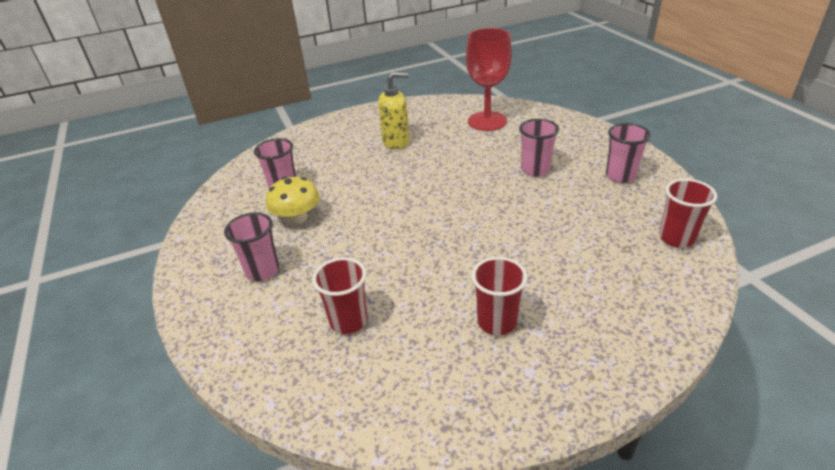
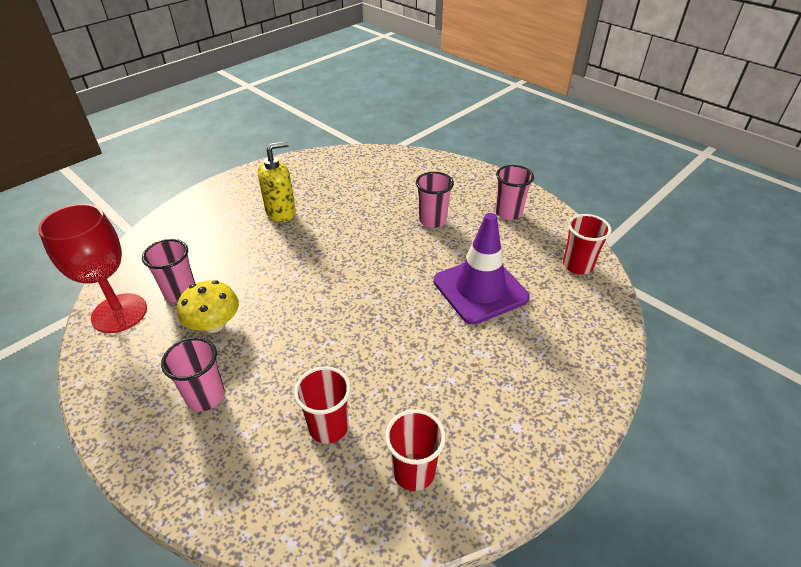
camera: 25 degrees left, 5 degrees up
red goblet [466,28,512,131] -> red goblet moved to [38,204,147,333]
red cup [471,257,528,335] -> red cup moved to [385,409,446,491]
none -> purple traffic cone [434,213,530,324]

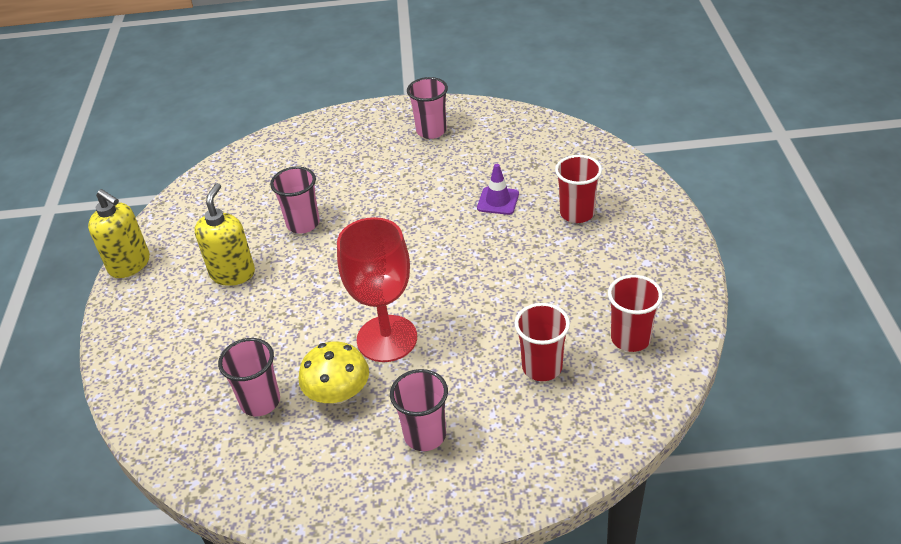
camera: 45 degrees left, 0 degrees up
red goblet [38,204,147,333] -> red goblet moved to [337,217,417,362]
pink cup [416,172,454,228] -> pink cup moved to [270,167,320,233]
purple traffic cone [434,213,530,324] -> purple traffic cone [477,164,519,215], size x0.47
red cup [563,214,611,275] -> red cup moved to [555,155,602,223]
none -> yellow soap dispenser [88,189,150,278]

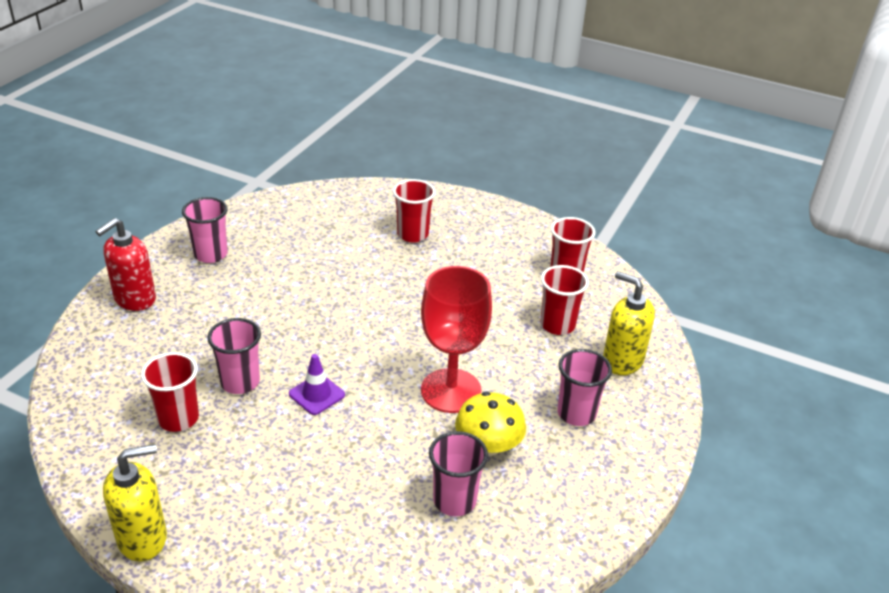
camera: 65 degrees left, 5 degrees down
yellow soap dispenser [194,183,255,286] -> yellow soap dispenser moved to [603,271,655,375]
purple traffic cone [477,164,519,215] -> purple traffic cone moved to [289,354,345,415]
none -> red soap dispenser [95,218,156,311]
none -> red cup [141,352,199,432]

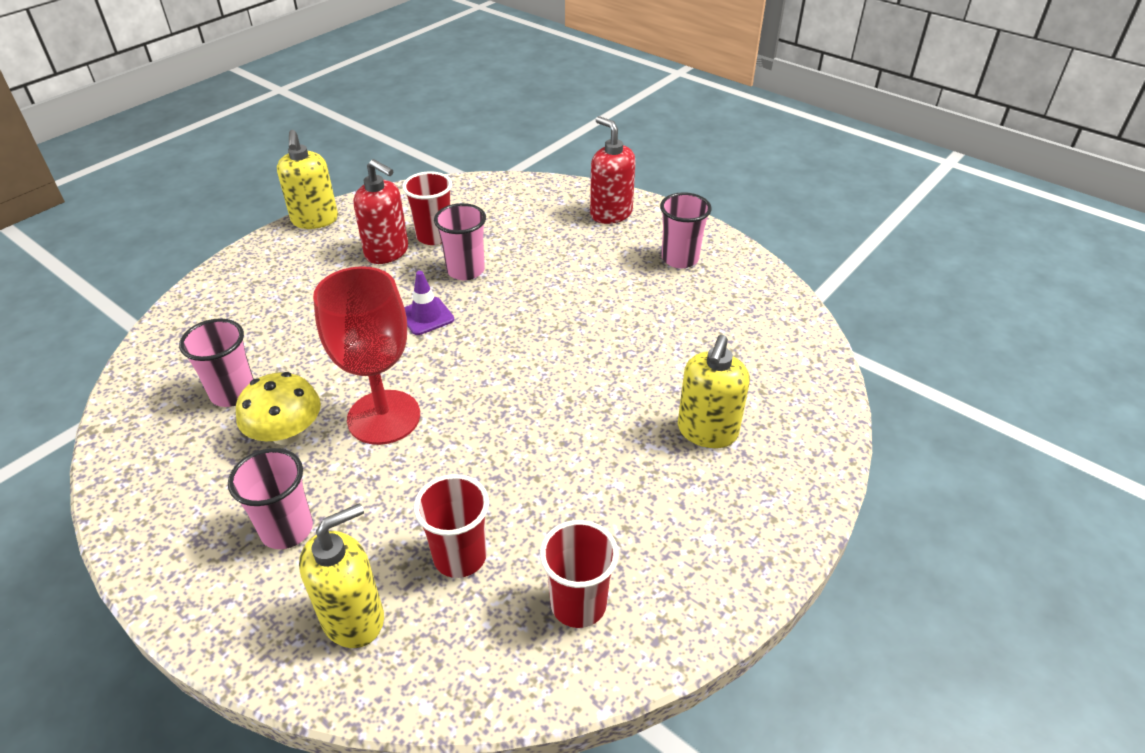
camera: 105 degrees right, 5 degrees up
red cup [393,179,436,243] -> yellow soap dispenser [678,335,750,448]
none -> red soap dispenser [353,159,408,264]

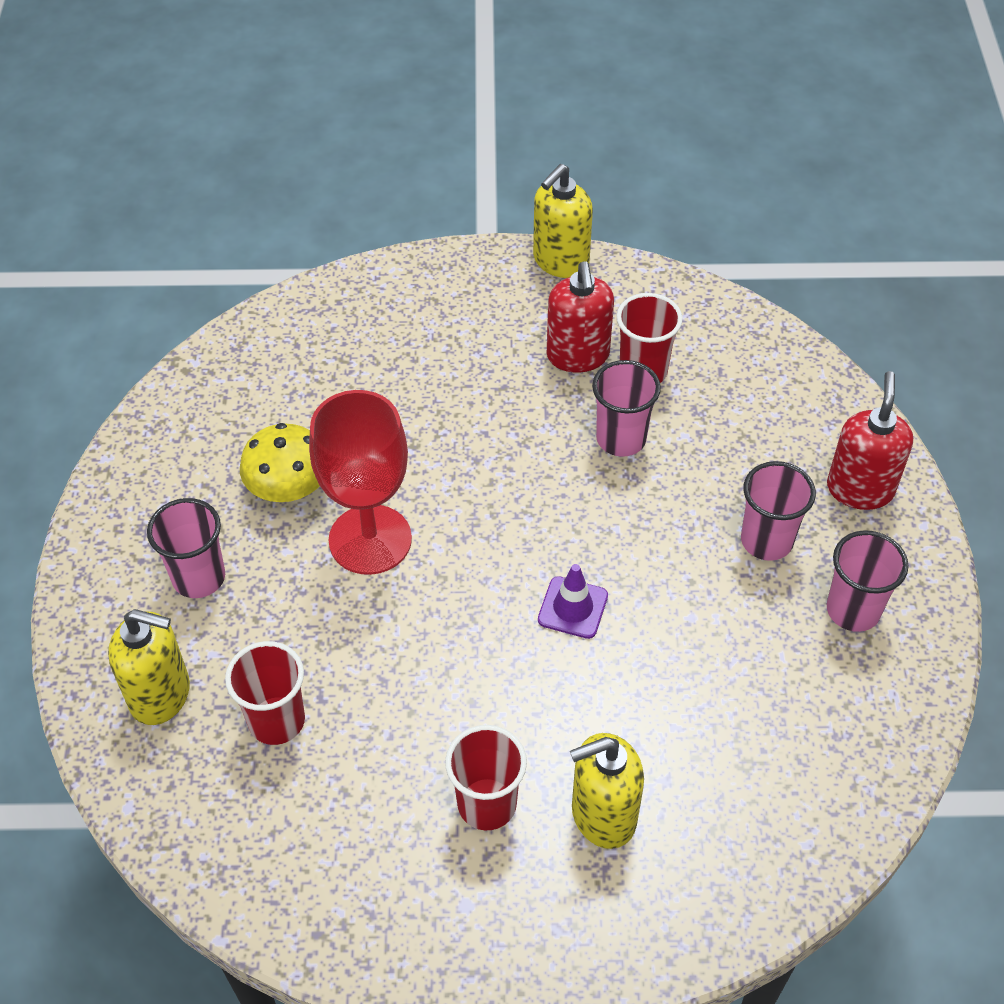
camera: 50 degrees right, 10 degrees up
pink cup [179,318,254,407] -> pink cup moved to [741,461,816,561]
purple traffic cone [404,271,454,335] -> purple traffic cone moved to [538,564,608,639]
red cup [540,520,619,628] -> red cup moved to [445,725,527,831]

